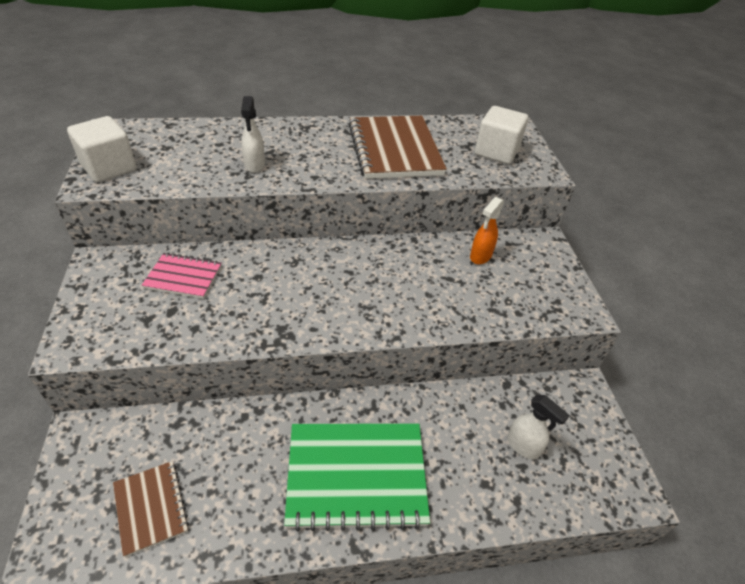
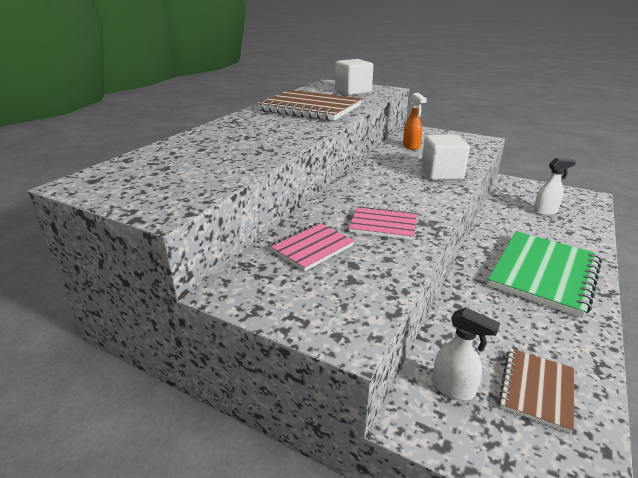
camera: 50 degrees left, 15 degrees down
white cube [67,116,137,183] -> white cube moved to [421,135,470,180]
brown notebook [113,461,189,557] -> brown notebook turned 75 degrees counterclockwise [498,348,574,433]
white spray bottle [241,96,265,173] -> white spray bottle moved to [432,307,500,400]
none -> pink notebook [349,206,417,240]

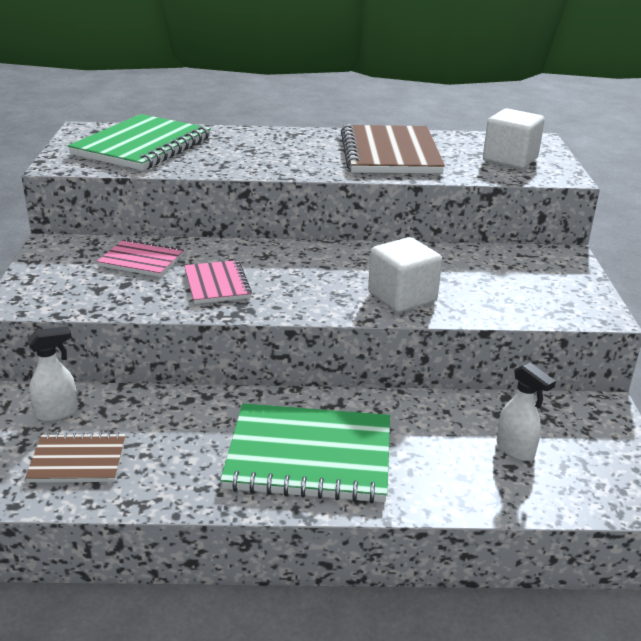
camera: 60 degrees right, 0 degrees up
orange spray bottle [403,93,427,150] -> none
white spray bottle [432,307,500,400] -> white spray bottle turned 120 degrees counterclockwise [27,326,78,421]
none -> green notebook [68,114,211,171]

